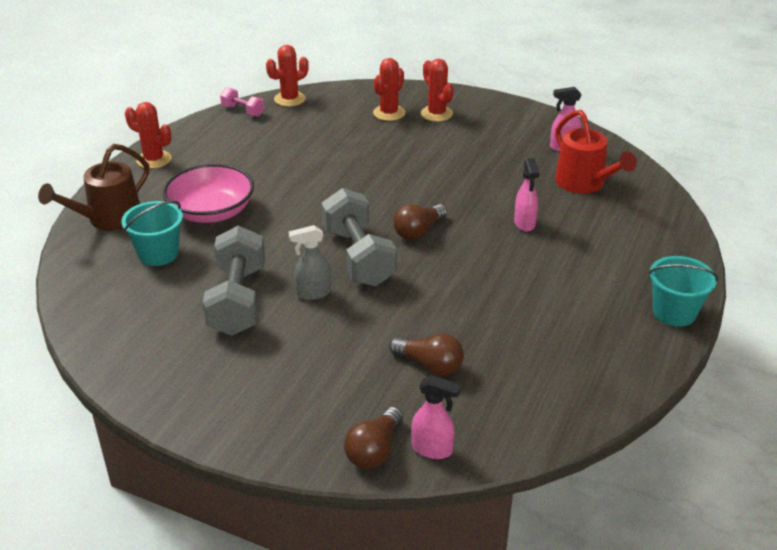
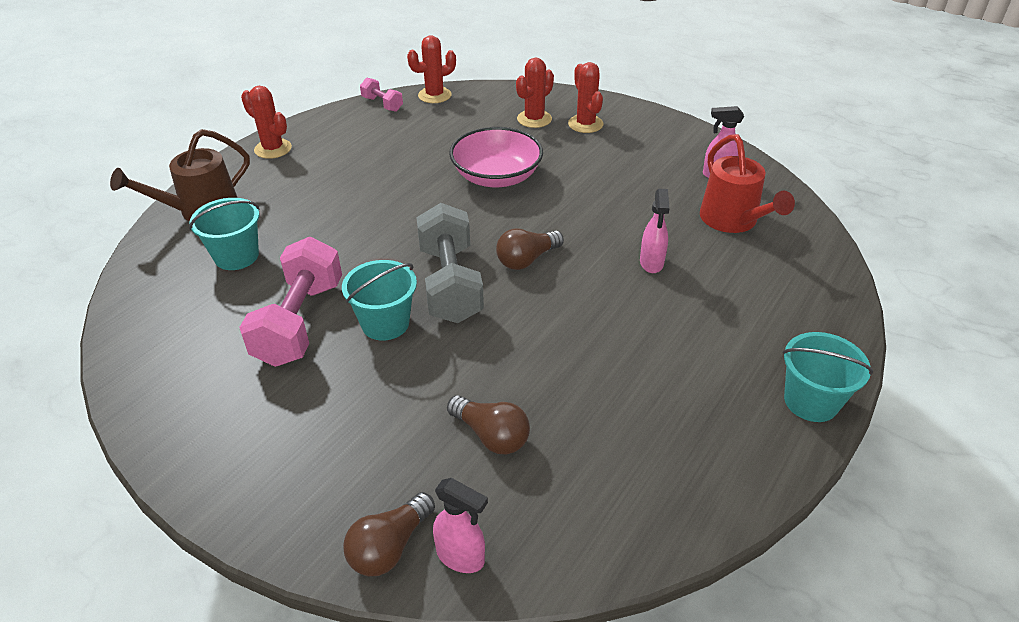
camera: 10 degrees right, 5 degrees up
pink bowl [163,164,254,223] -> pink bowl moved to [449,127,543,187]
grey dumbbell [203,225,265,336] -> pink dumbbell [239,237,342,367]
grey spray bottle [289,225,331,300] -> turquoise bucket [342,260,417,340]

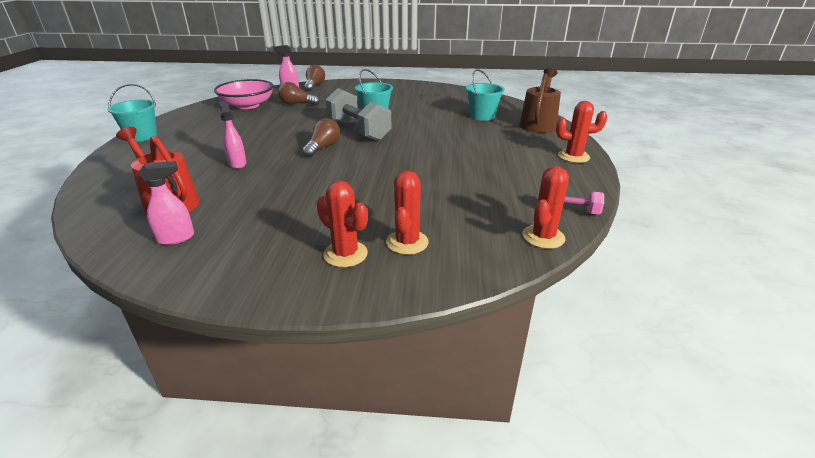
camera: 150 degrees right, 10 degrees down
pink dumbbell [239,237,342,367] -> none
pink bowl [449,127,543,187] -> pink bowl moved to [214,79,274,109]

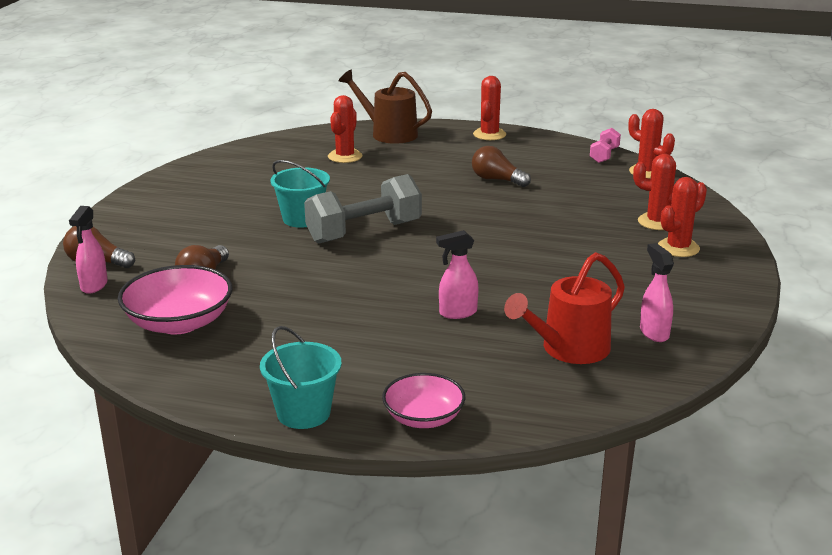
camera: 80 degrees left, 5 degrees down
brown light bulb [303,118,340,157] -> brown light bulb moved to [472,146,531,187]
turquoise bucket [466,69,505,121] -> red cactus [328,95,362,163]
none -> pink bowl [382,373,465,428]

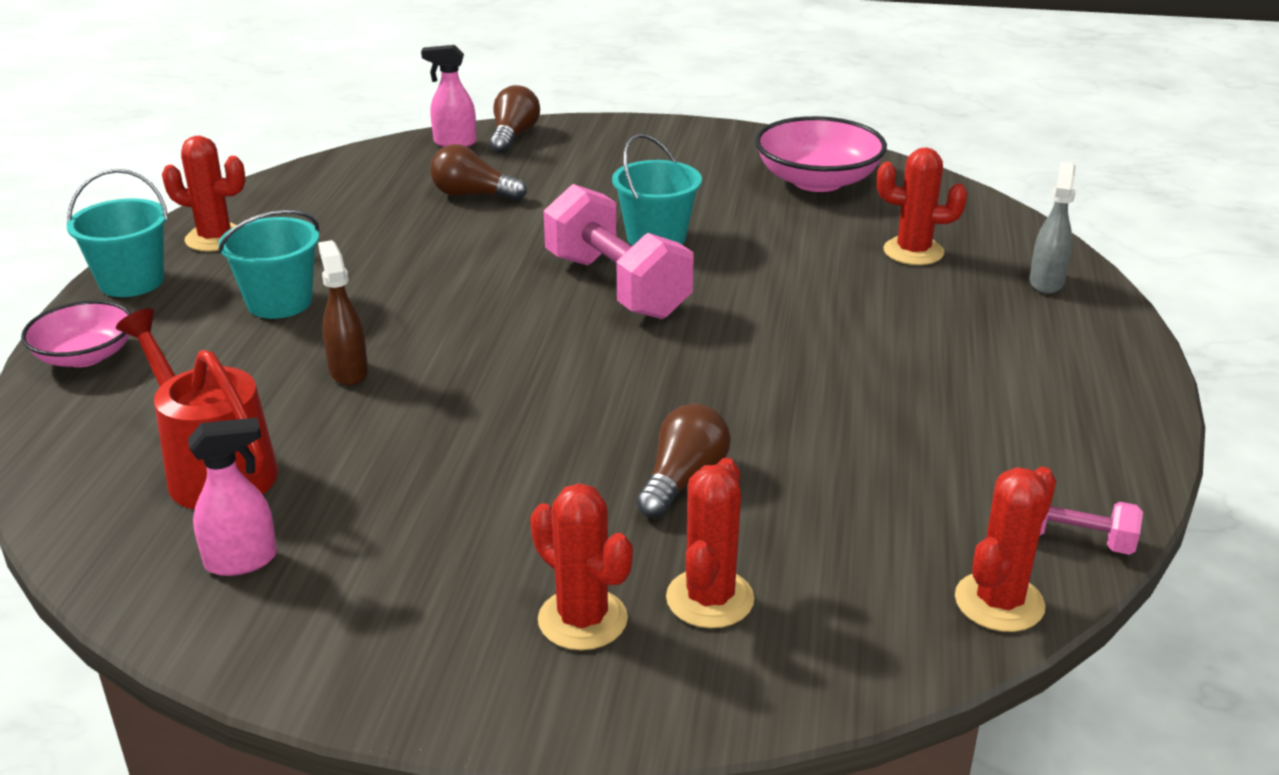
camera: 85 degrees right, 5 degrees up
pink bowl [118,265,232,334] -> pink bowl moved to [755,116,887,192]
grey dumbbell [304,174,422,244] -> pink dumbbell [544,184,693,319]
brown watering can [339,70,432,144] -> grey spray bottle [1029,162,1076,294]
pink spray bottle [436,230,479,319] -> brown spray bottle [318,240,368,386]
brown light bulb [472,146,531,187] -> brown light bulb moved to [636,404,731,518]
red cactus [473,76,506,140] -> red cactus moved to [162,136,245,251]
none -> turquoise bucket [218,210,319,319]

